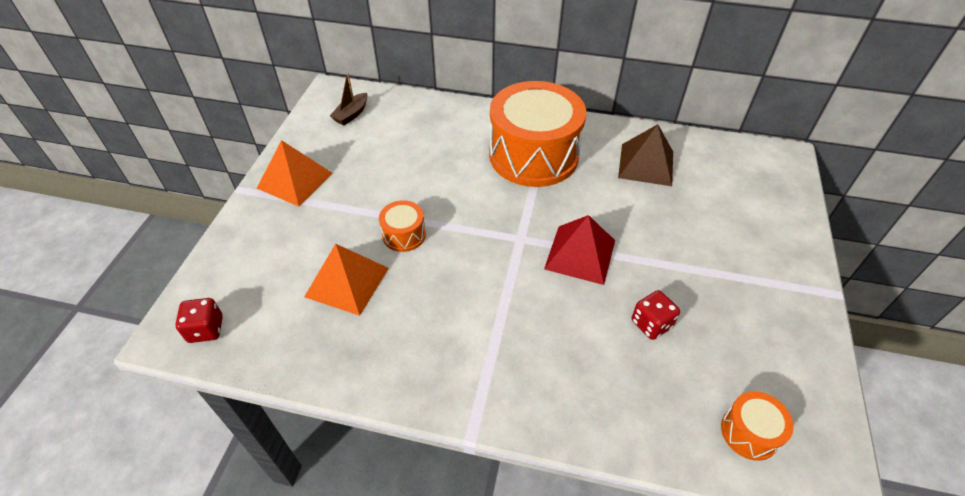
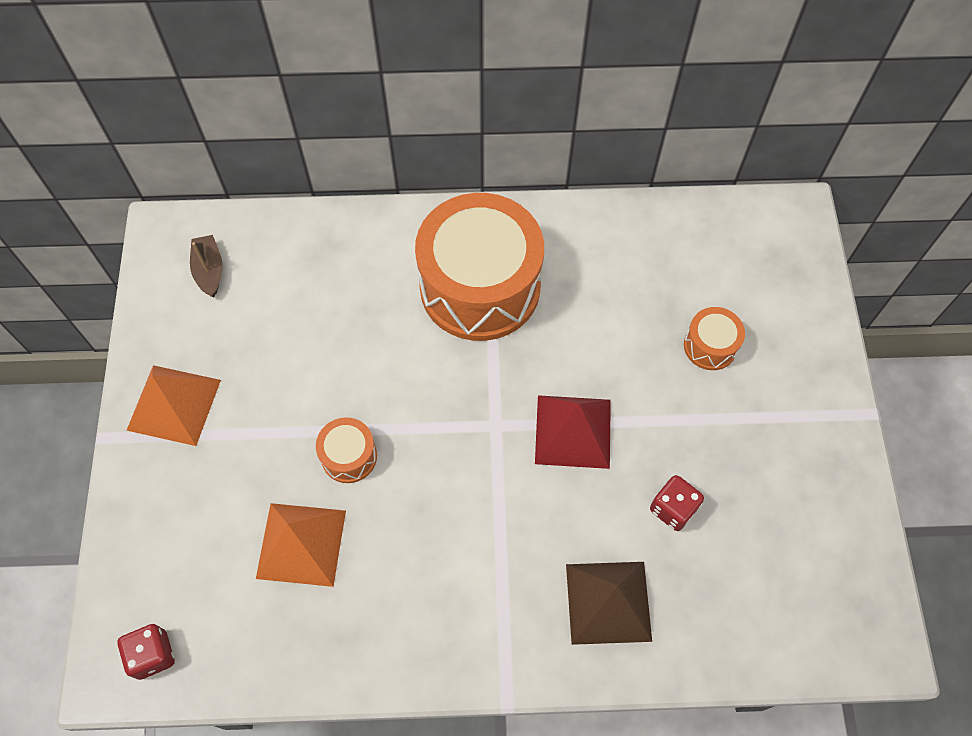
camera: 15 degrees left, 15 degrees up
brown boat [330,73,368,125] -> brown boat turned 150 degrees clockwise [190,235,223,297]
brown pyramid [618,124,673,186] -> brown pyramid moved to [566,562,652,645]
orange drum [721,391,794,461] -> orange drum moved to [684,307,745,370]

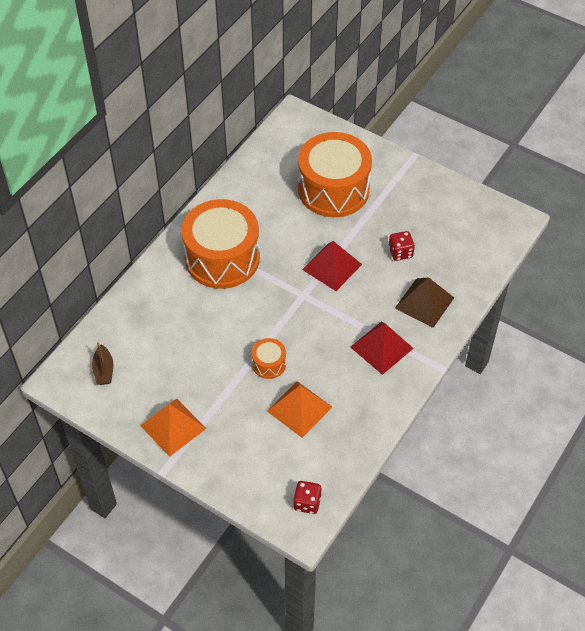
camera: 55 degrees left, 10 degrees down
brown boat [190,235,223,297] -> brown boat turned 120 degrees counterclockwise [92,342,113,385]
orange drum [684,307,745,370] -> orange drum [298,132,372,217], size x2.33
none -> red pyramid [350,322,414,375]

